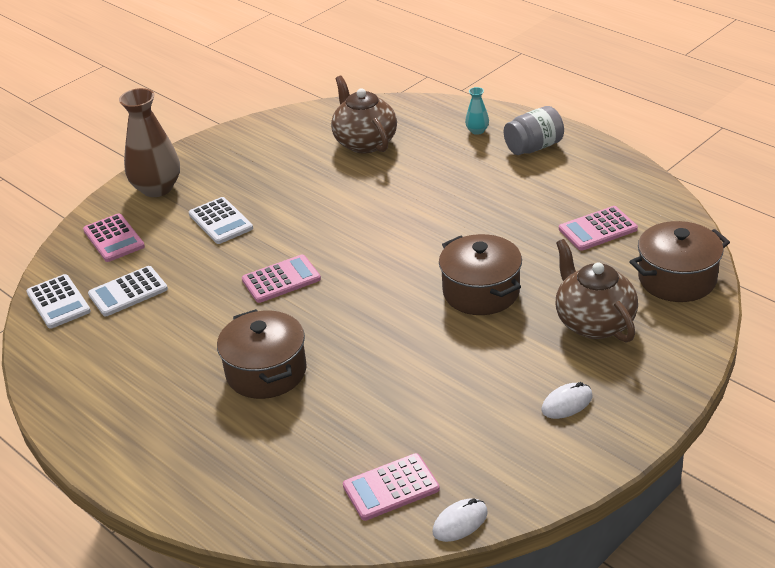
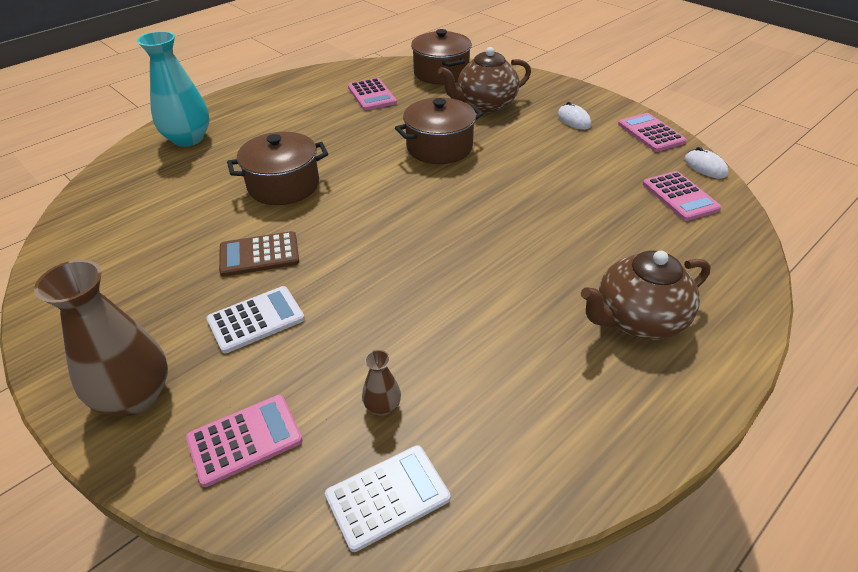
camera: 90 degrees left, 5 degrees up
white calculator [88,266,168,316] -> brown vase [362,350,401,416]
brown pot [217,309,307,399] -> brown pot moved to [227,132,328,205]
pink calculator [242,254,321,303] -> pink calculator moved to [618,113,687,152]
brown teapot [331,76,397,153] -> brown teapot moved to [581,250,711,340]
turquoise vase [465,87,489,135] -> turquoise vase [137,31,209,147], size x2.22
grey jar [504,106,564,155] -> none
none -> brown calculator [219,231,299,277]

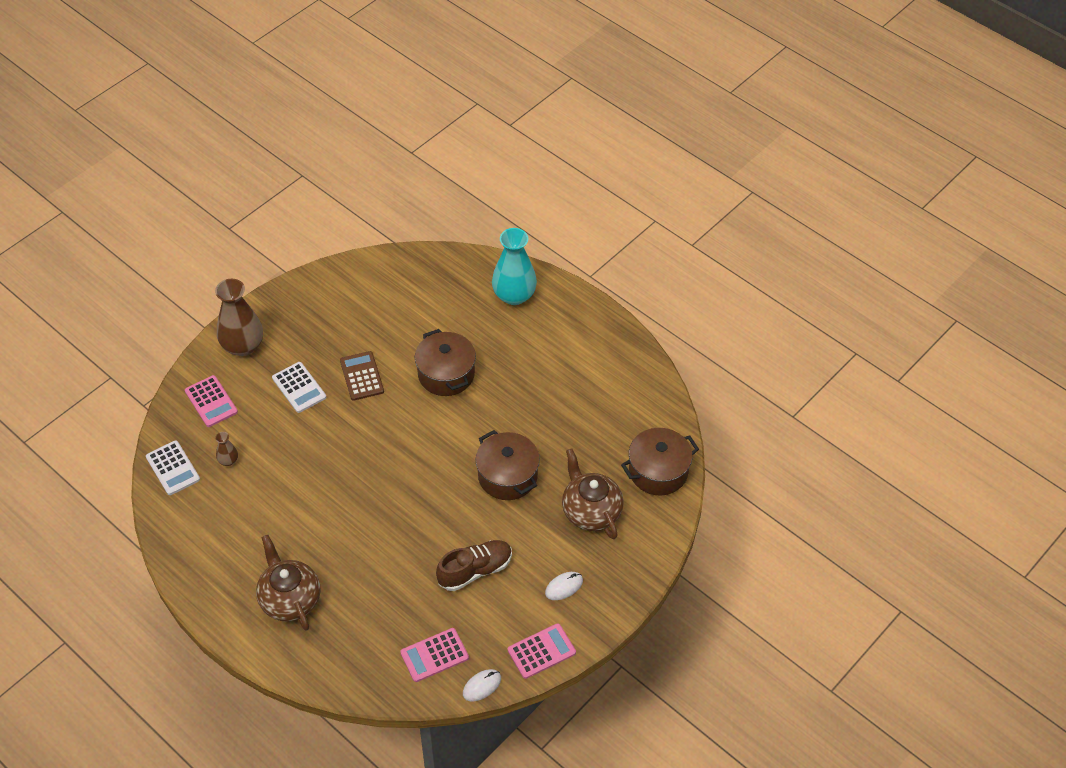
camera: 85 degrees right, 10 degrees up
pink calculator [348,78,397,110] -> none
none -> brown shoe [436,540,512,591]

